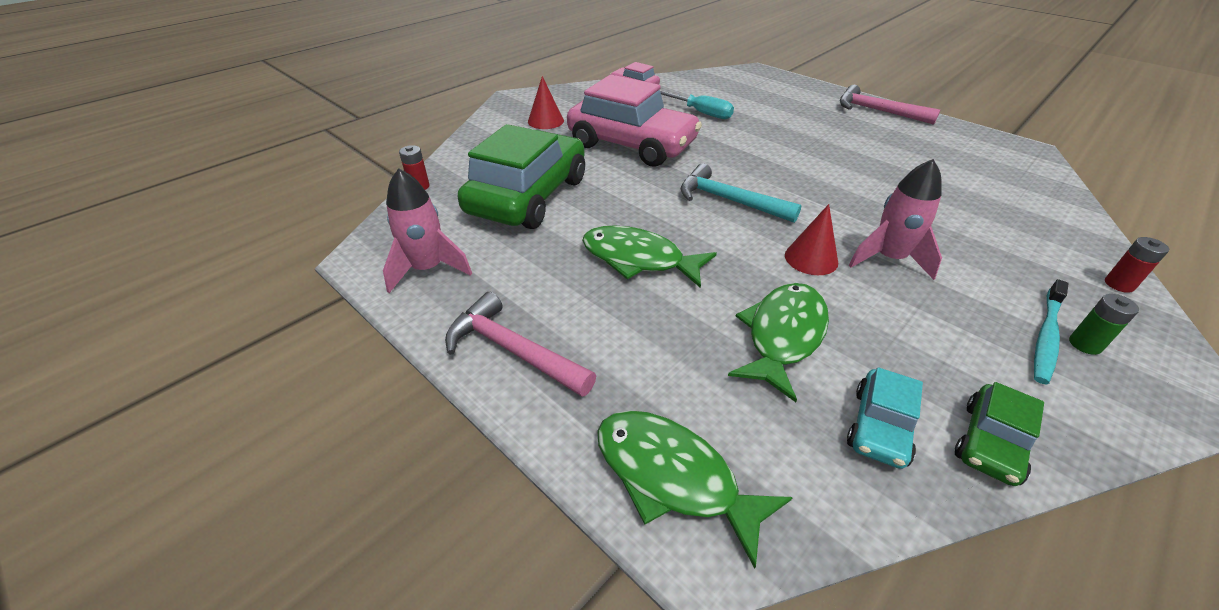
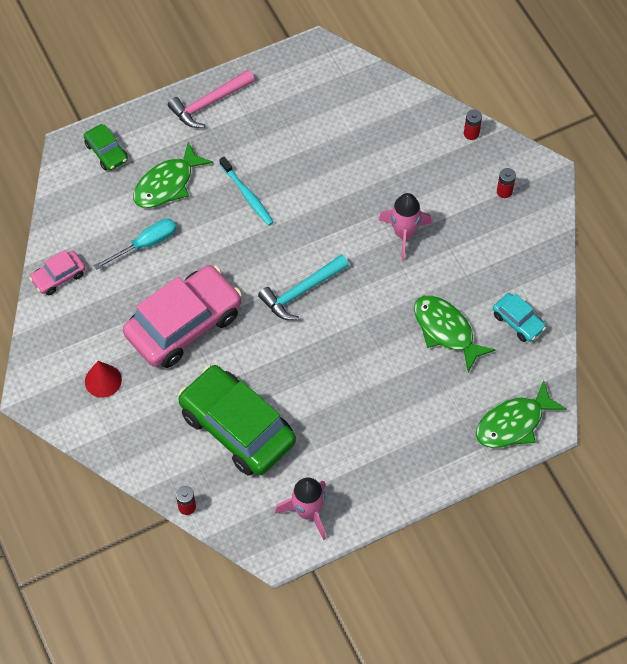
camera: 70 degrees left, 20 degrees up
pink hammer [445,292,596,397] -> none
green fish [582,225,717,288] -> green fish moved to [133,142,213,208]
red cone [785,204,838,275] -> none
green car [955,382,1044,486] -> green car moved to [84,124,128,171]
turquoise toothbrush [1034,279,1069,385] -> turquoise toothbrush moved to [219,157,274,226]
green battery [1069,294,1139,355] -> red battery [497,168,516,198]

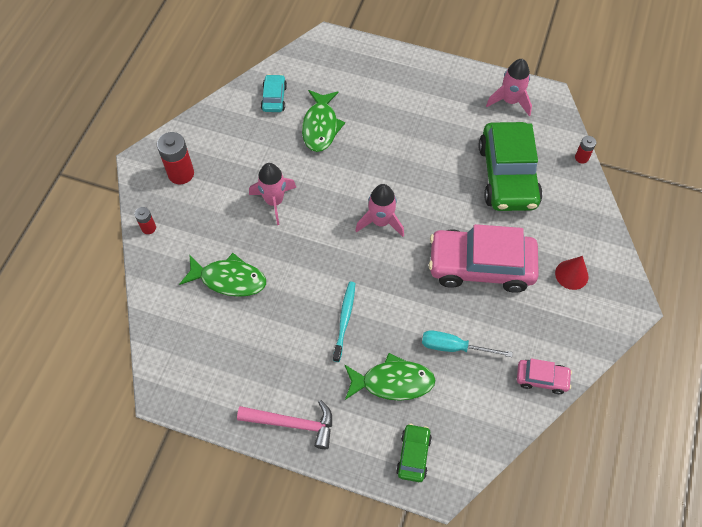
camera: 135 degrees left, 0 degrees up
turquoise hammer [258,254,349,320] -> pink rocket [355,184,404,237]
green fish [476,380,567,448] -> green fish moved to [179,253,266,297]
red battery [497,168,516,198] -> red battery [157,132,194,184], size x1.86

